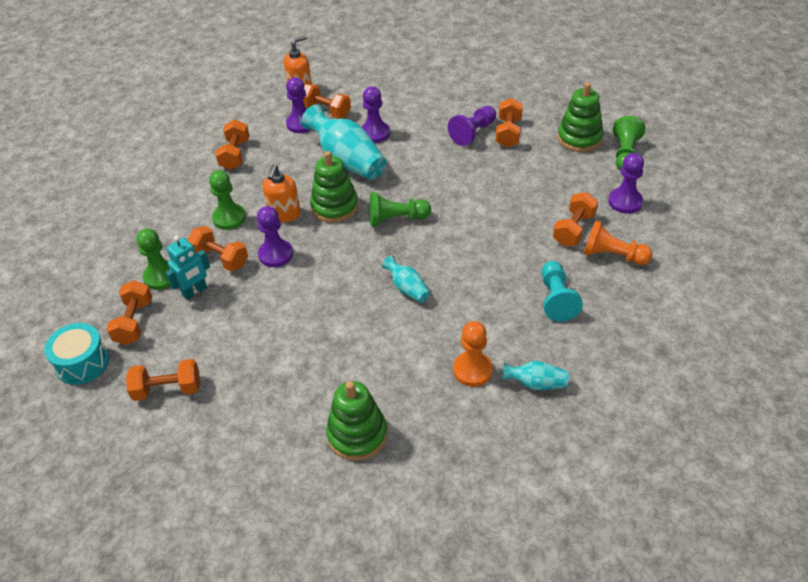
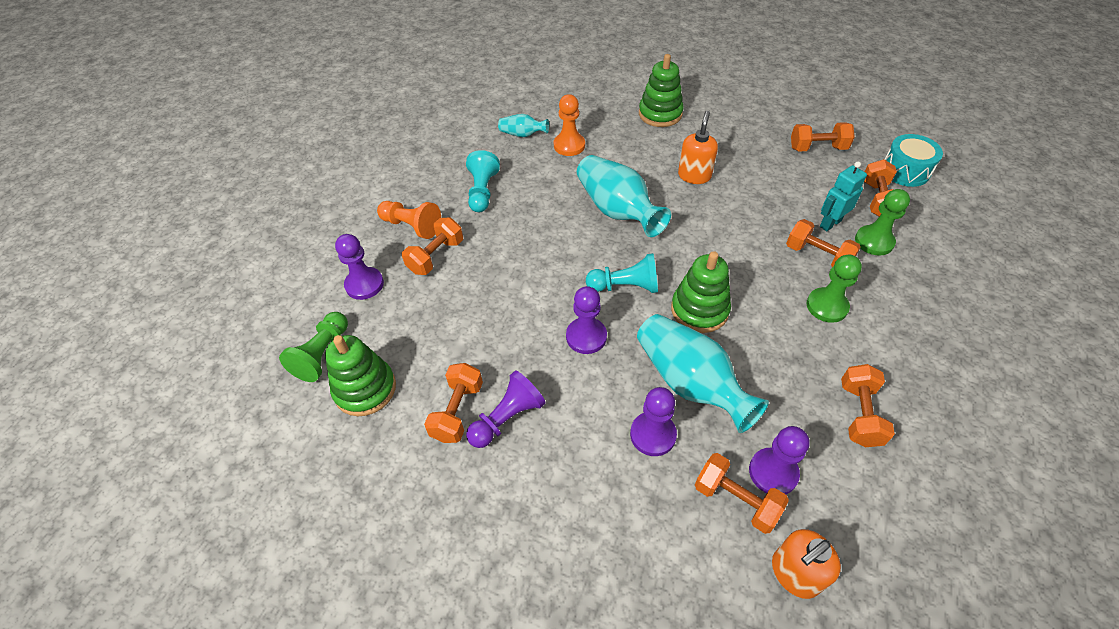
camera: 175 degrees left, 5 degrees up
purple pawn [257,206,293,267] -> purple pawn moved to [566,286,607,354]
orange soap dispenser [263,164,301,222] -> orange soap dispenser moved to [678,111,718,184]
green pawn [369,192,431,226] -> turquoise pawn [586,253,658,293]
turquoise vase [382,256,430,303] -> turquoise vase [577,155,671,237], size x2.02

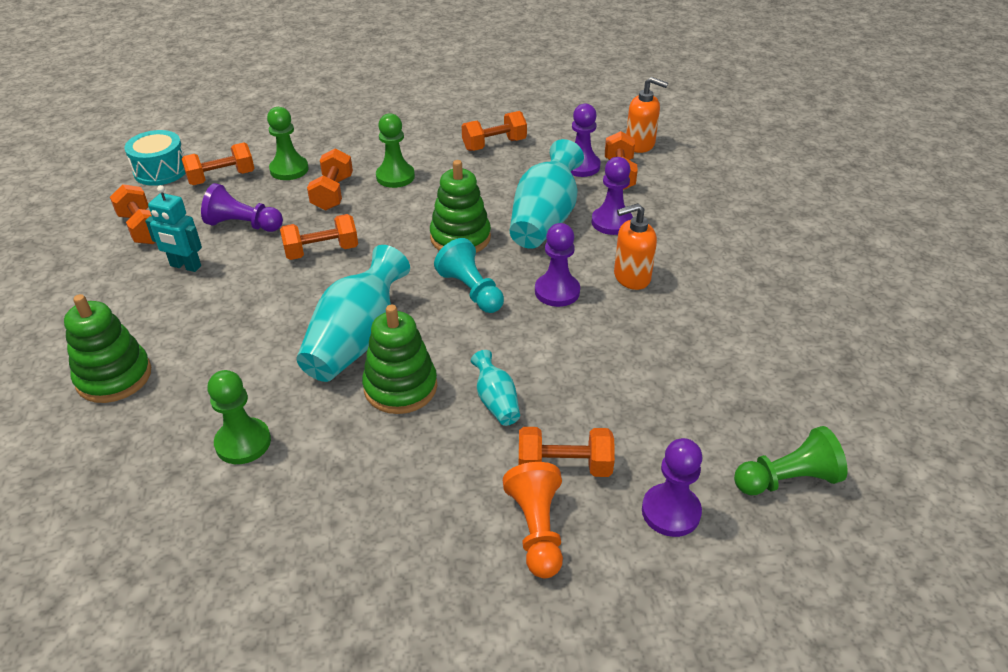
camera: 125 degrees left, 10 degrees down
green stacking toy [325,335,396,416] -> green stacking toy moved to [362,304,437,414]
orange dumbbell [424,363,483,443] -> orange dumbbell moved to [280,214,358,260]
turquoise pawn [466,150,500,212] -> none
purple pawn [466,370,546,448] -> purple pawn moved to [201,183,283,232]
turquoise vase [498,114,549,137] -> turquoise vase moved to [471,350,520,426]
orange pawn [554,94,585,156] -> green pawn [208,370,271,464]
orange soap dispenser [678,111,718,184] -> orange soap dispenser moved to [614,203,657,290]
turquoise robot [820,161,867,231] -> turquoise robot moved to [145,185,202,272]

